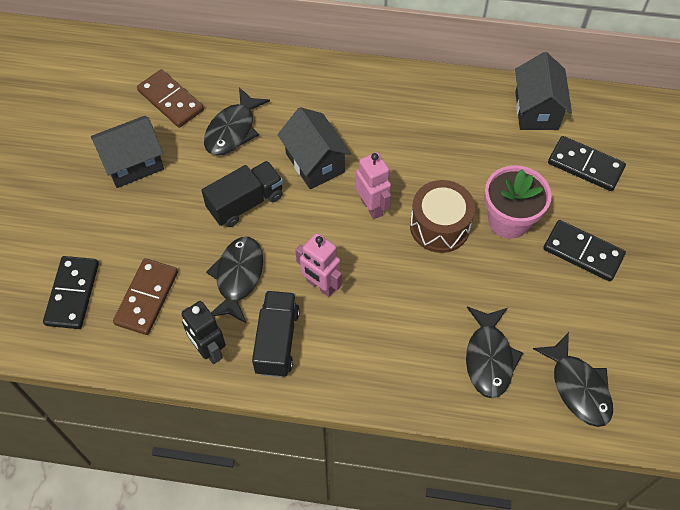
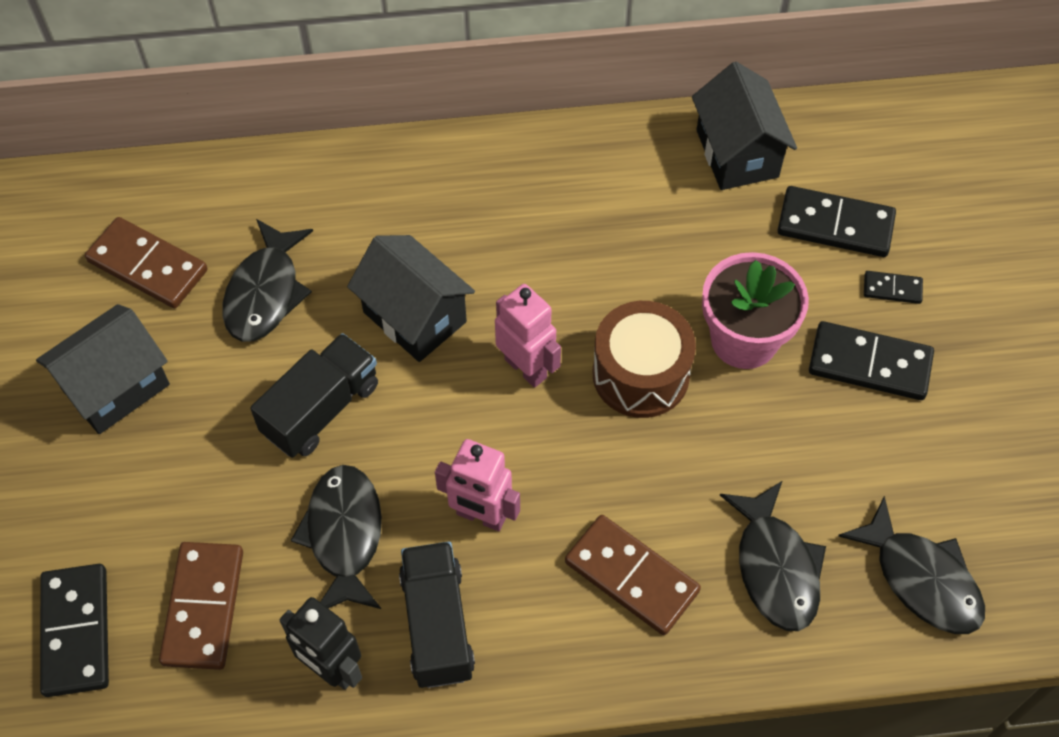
camera: 15 degrees left, 0 degrees up
none -> brown domino [565,515,701,635]
none -> black domino [864,271,923,304]

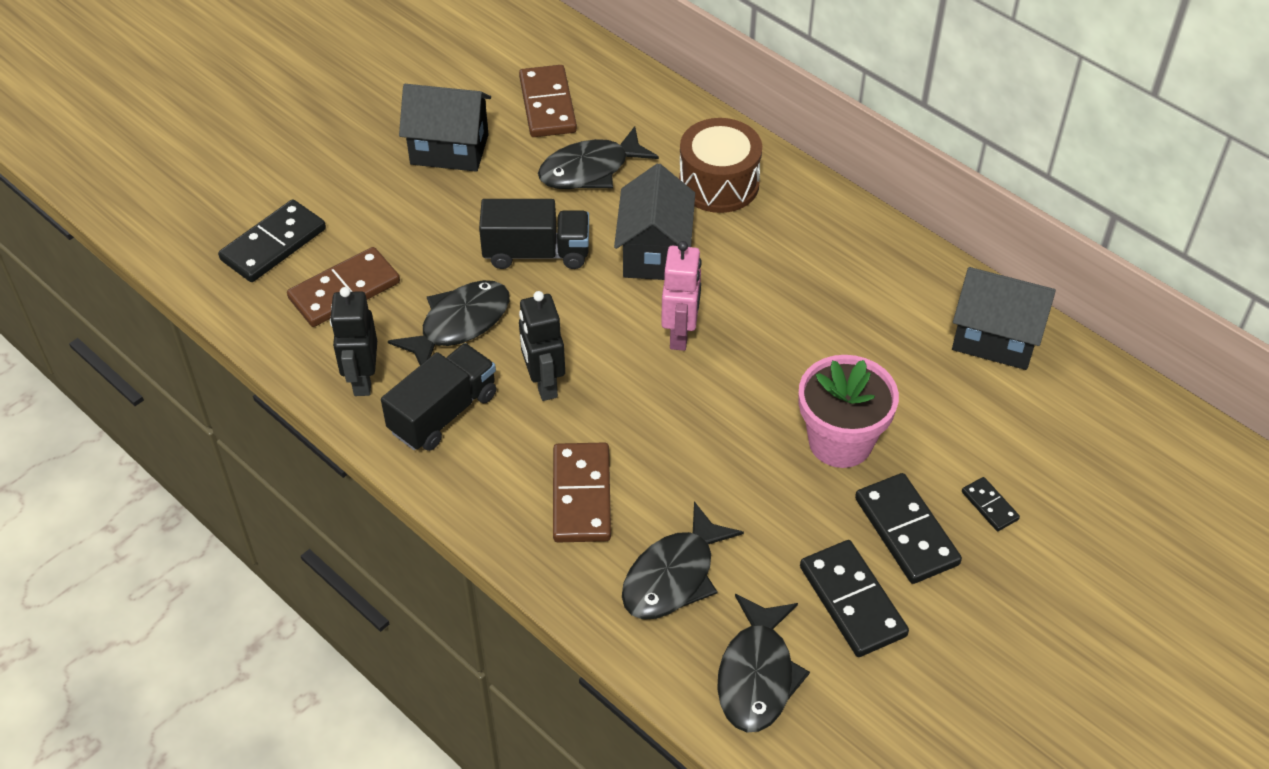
camera: 50 degrees right, 10 degrees down
pink robot [435,439,520,531] -> black robot [519,291,565,401]
brown drum [593,301,696,418] -> brown drum moved to [679,118,762,213]
black house [692,62,797,190] -> black house turned 75 degrees clockwise [952,267,1056,370]
black domino [777,186,896,257] -> black domino moved to [800,540,909,657]

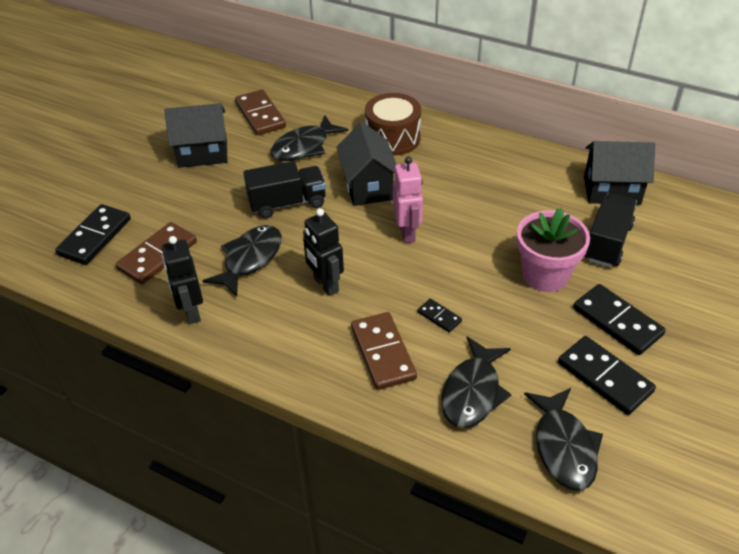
camera: 15 degrees left, 5 degrees down
black truck [381,343,496,451] -> black truck moved to [584,193,637,267]
black domino [962,477,1020,531] -> black domino moved to [418,298,462,333]

